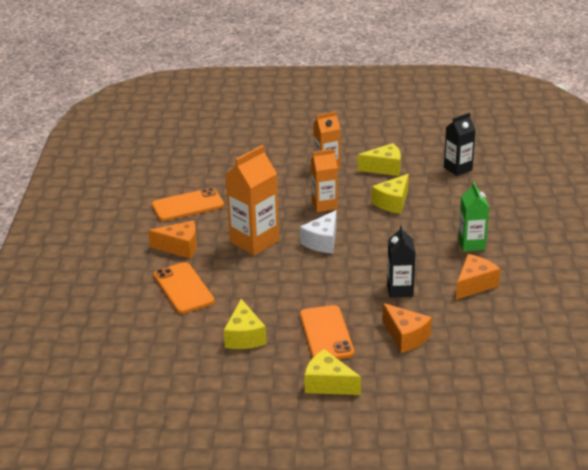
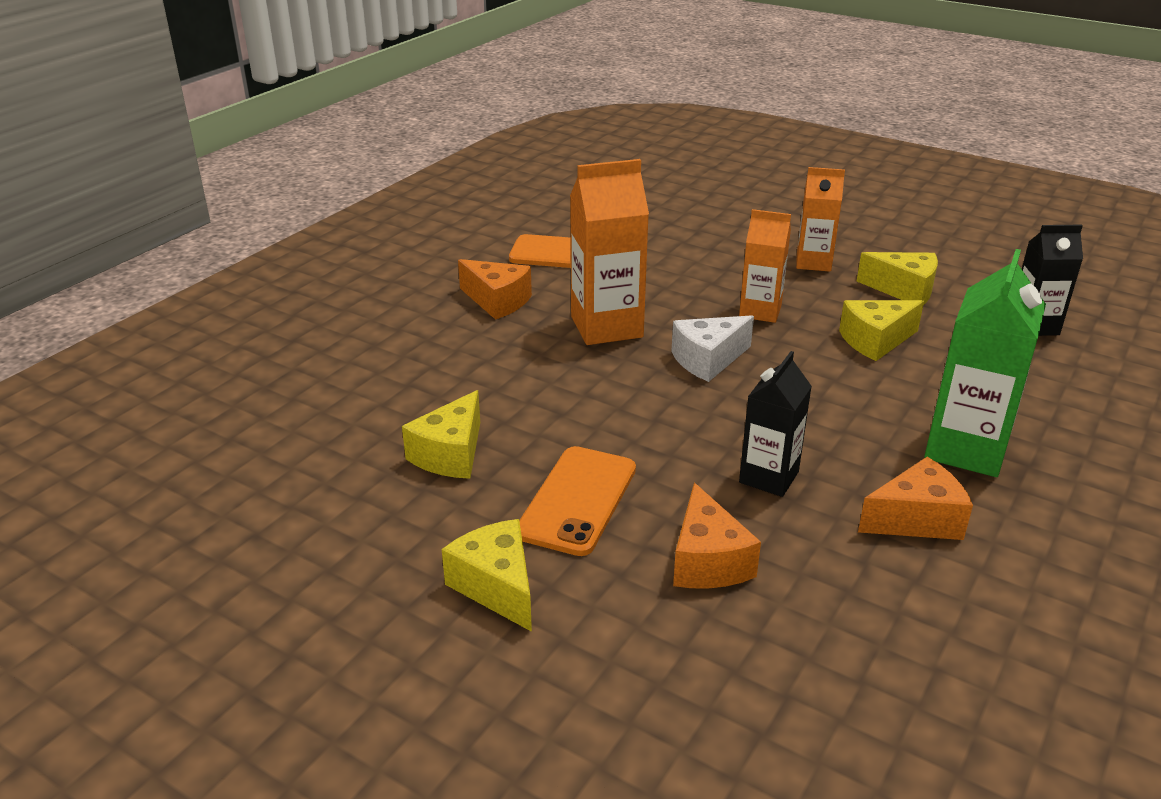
camera: 30 degrees right, 0 degrees up
orange phone [153,262,214,314] -> none
green carton [458,182,489,252] -> green carton [924,249,1046,477], size x1.57

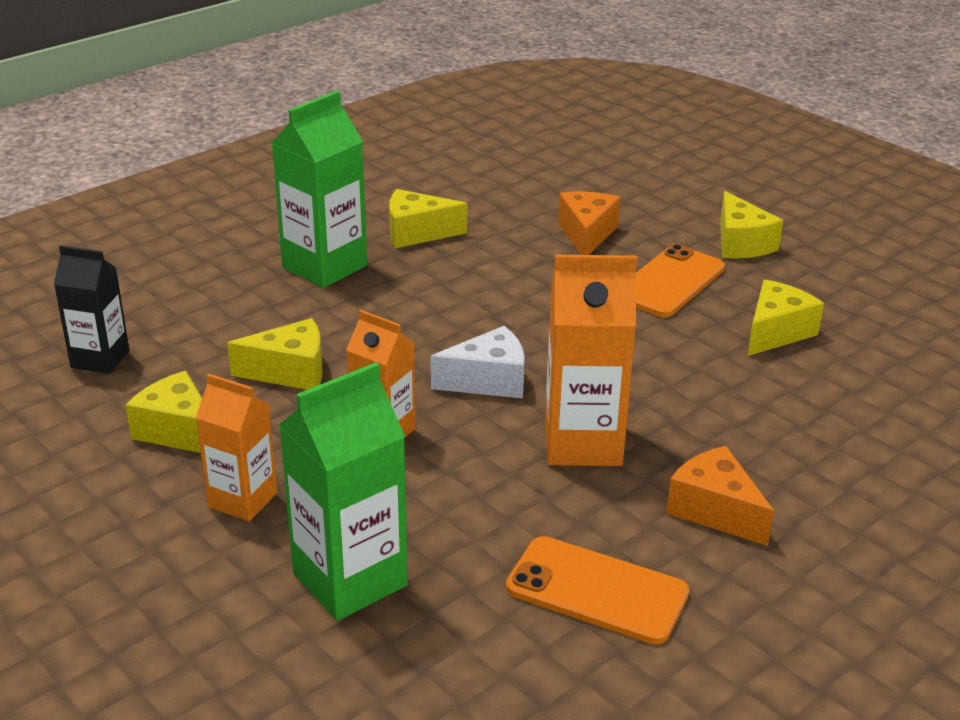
camera: 165 degrees left, 0 degrees up
black carton [739,351,812,497] -> none
orange cheese [858,457,973,540] -> yellow cheese [389,189,467,248]
none -> green carton [279,362,408,621]

